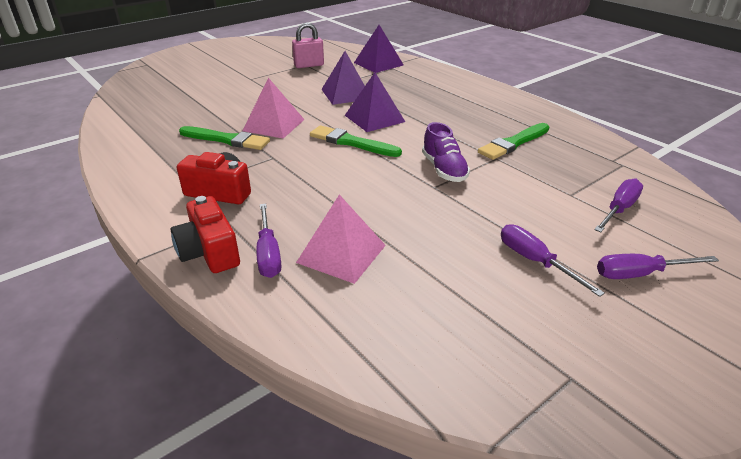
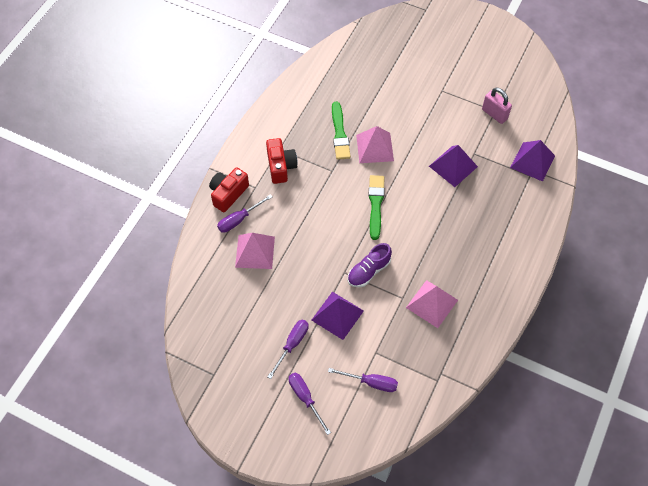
camera: 65 degrees right, 25 degrees up
purple pyramid [345,72,405,132] -> purple pyramid moved to [312,292,364,340]
green brush [478,123,549,160] -> pink pyramid [406,280,458,328]

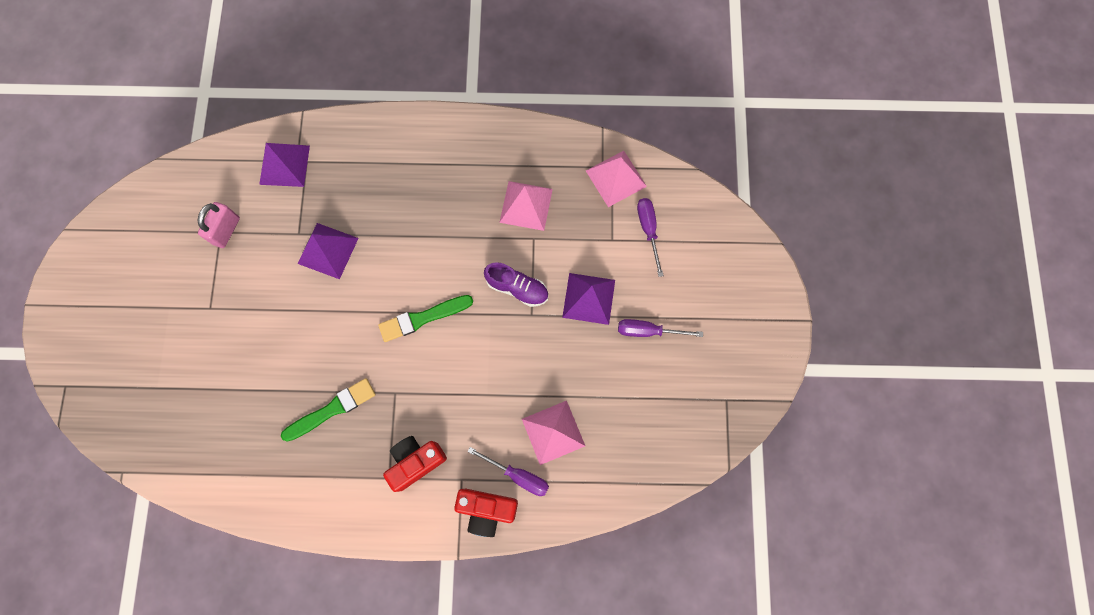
camera: 115 degrees left, 15 degrees up
purple screwdriver [289,373,331,435] -> none
pink pyramid [356,126,394,163] -> pink pyramid moved to [586,151,647,207]

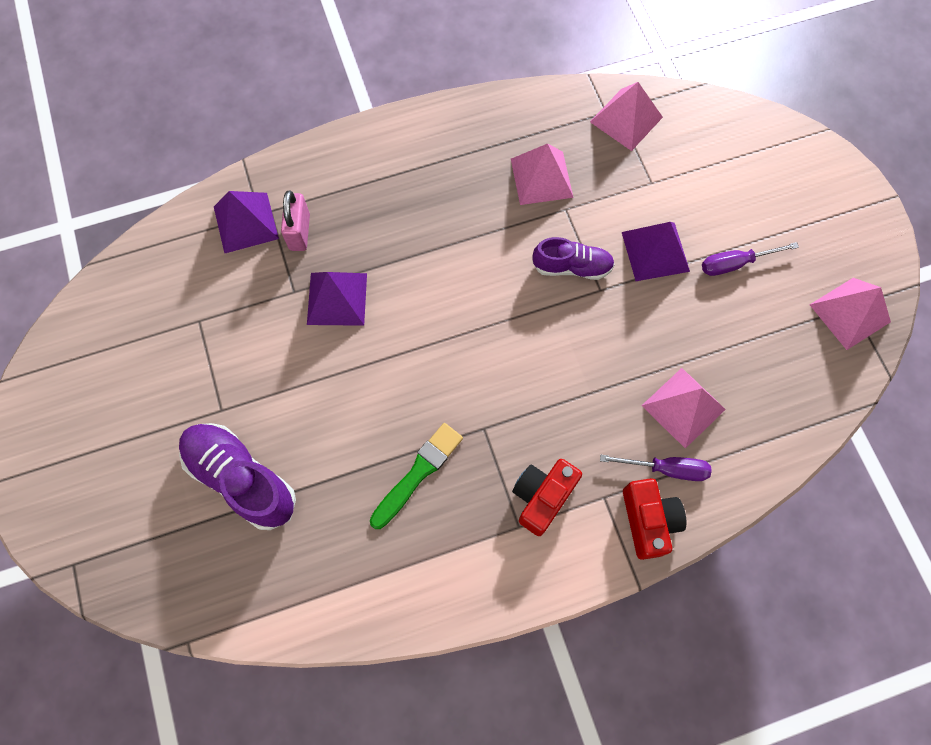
camera: 20 degrees left, 5 degrees down
pink padlock [198,202,240,248] -> pink padlock moved to [281,191,310,251]
green brush [378,295,473,342] -> none
red camera [454,489,518,537] -> red camera turned 90 degrees counterclockwise [623,478,687,560]
purple screwdriver [637,198,664,277] -> none
none -> purple shoe [179,423,296,530]
none -> pink pyramid [810,278,891,350]

